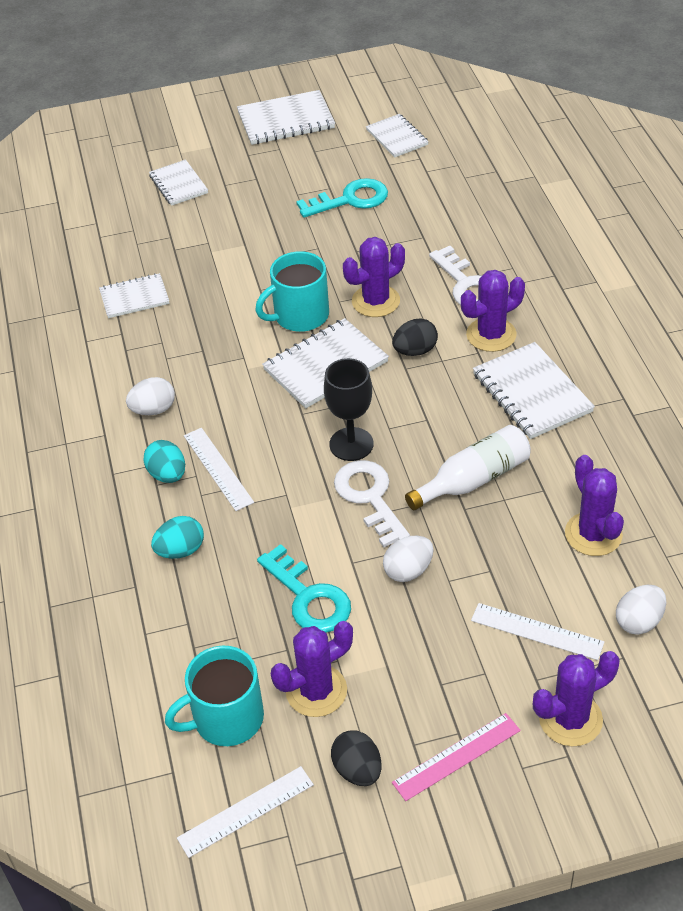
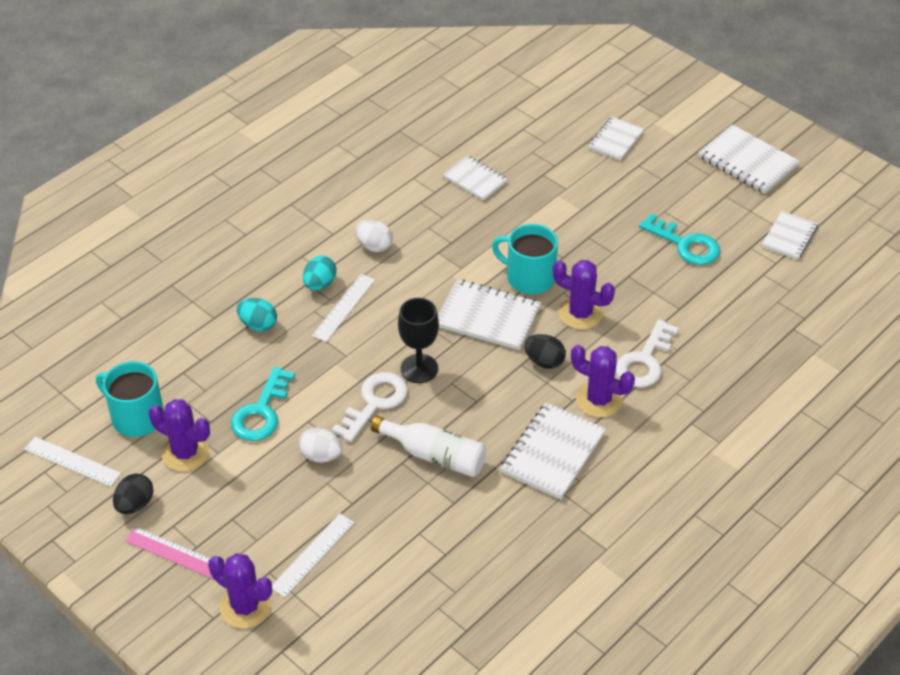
camera: 55 degrees right, 0 degrees up
white ruler [471,603,604,660] -> white ruler turned 45 degrees clockwise [272,513,354,597]
purple cactus [565,455,624,556] -> none
white egg [616,585,666,635] -> none

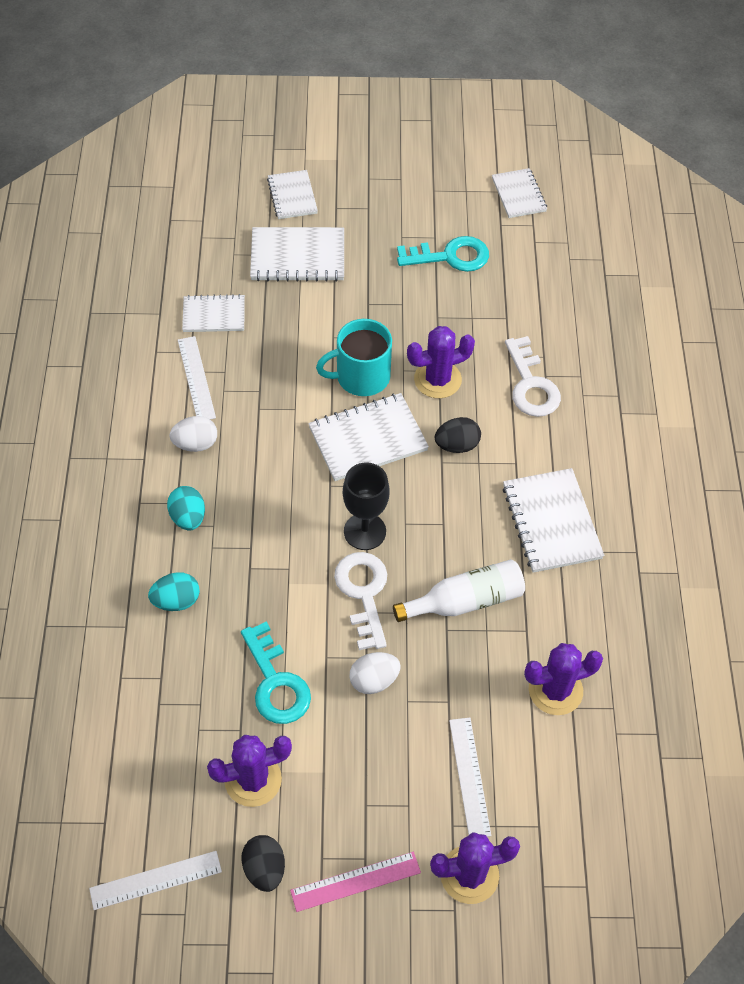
camera: 45 degrees left, 10 degrees up
turquoise mug [96,361,164,437] -> none
white ruler [312,274,375,342] -> white ruler moved to [178,336,216,419]
purple cactus [571,345,635,417] -> purple cactus moved to [524,643,603,715]
white notebook [698,124,800,194] -> white notebook moved to [250,227,344,282]

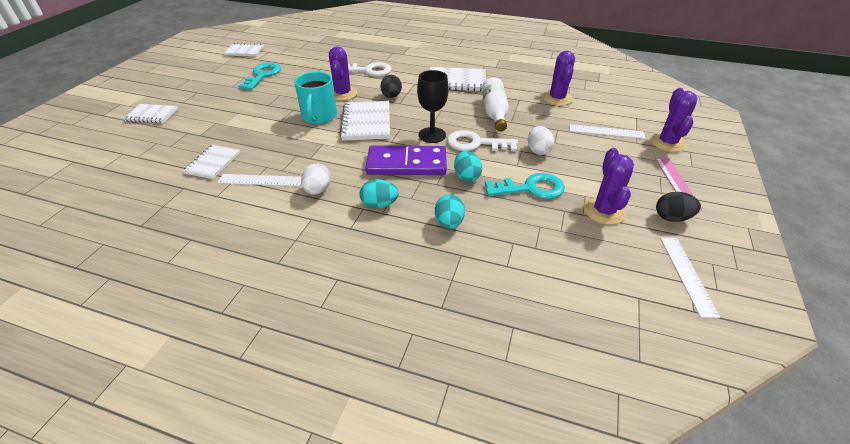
camera: 70 degrees left, 15 degrees down
white notebook [250,227,344,282] -> none
none -> purple domino [366,145,447,175]
none -> turquoise egg [454,151,482,182]

